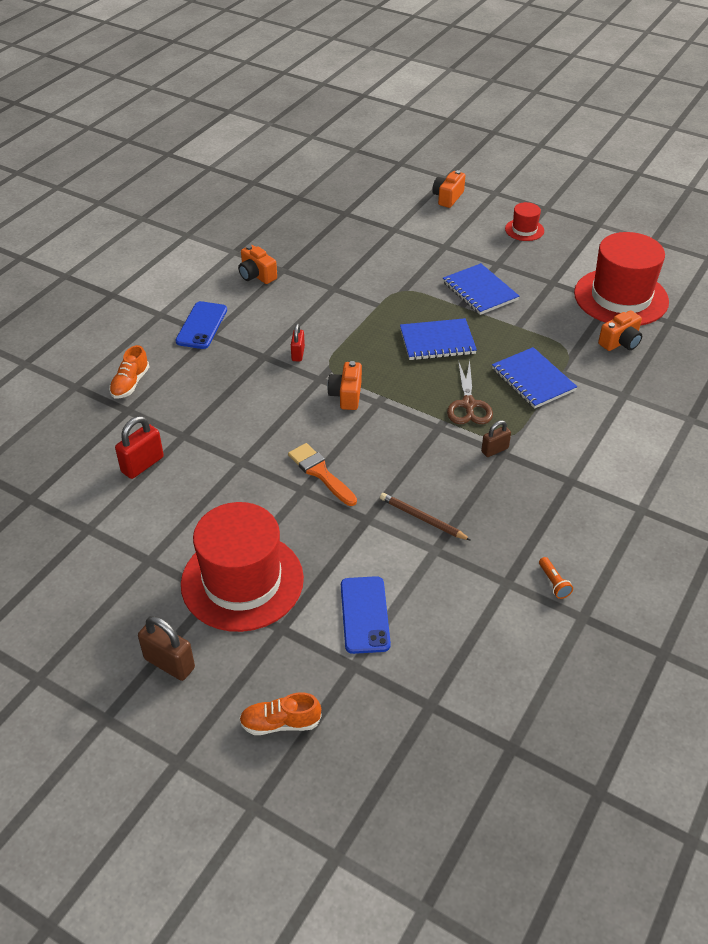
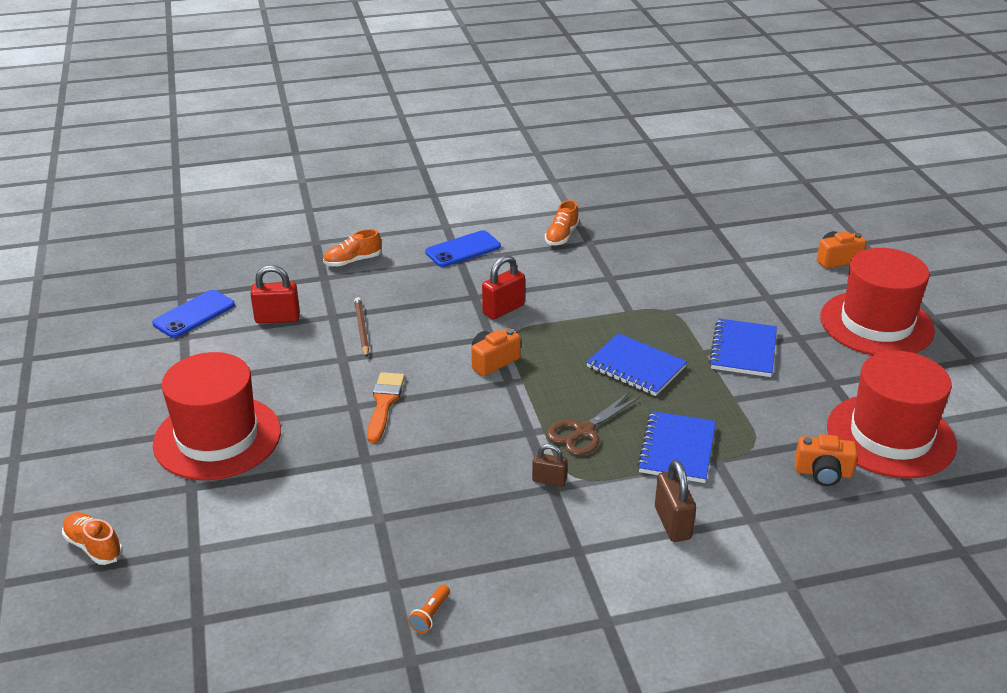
camera: 45 degrees right, 10 degrees down
brown padlock [138,616,195,681] -> brown padlock moved to [655,460,696,542]
orange camera [238,245,277,284] -> orange shoe [545,200,579,245]
red padlock [291,324,305,362] -> red padlock [482,255,525,320], size x1.57
blue phone [341,576,391,654] -> blue phone moved to [152,290,235,338]
brown pencil [380,493,471,541] -> brown pencil moved to [354,297,369,358]
red hat [505,202,544,241] -> red hat [820,248,935,355], size x2.21

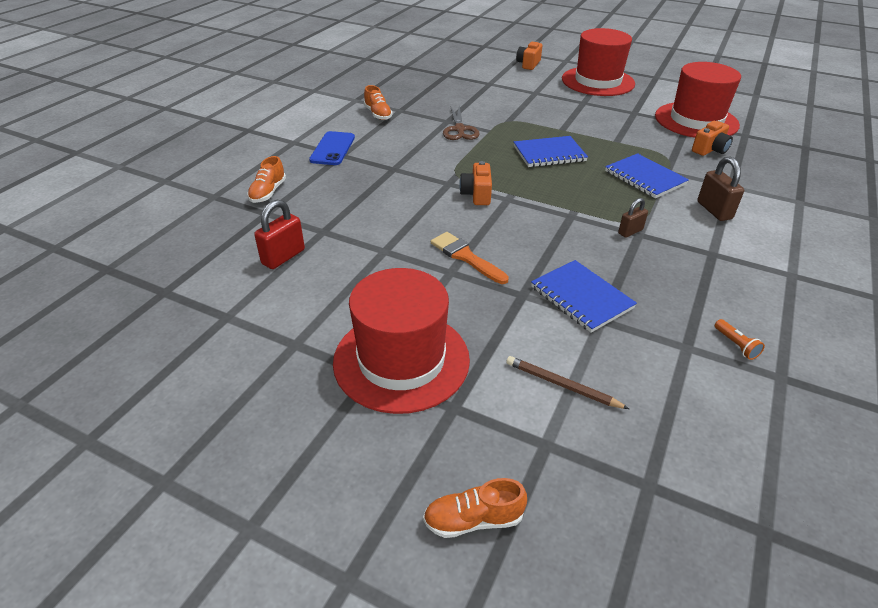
camera: 50 degrees left, 5 degrees up
blue phone [152,290,235,338] -> none
brown pencil [354,297,369,358] -> brown pencil moved to [506,356,629,409]
red padlock [482,255,525,320] -> none
brown scissors [547,392,640,455] -> brown scissors moved to [443,106,479,140]
brown padlock [655,460,696,542] -> brown padlock turned 45 degrees clockwise [697,157,744,221]
blue notebook [709,319,777,377] -> blue notebook moved to [531,260,637,333]

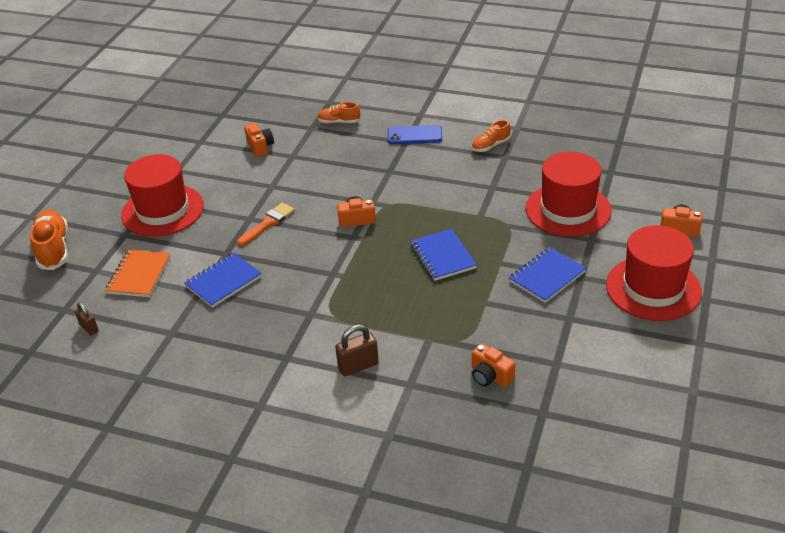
camera: 85 degrees right, 0 degrees up
red padlock [254,200,305,269] -> orange camera [244,123,274,157]
orange shoe [423,478,527,538] -> orange shoe [30,210,68,270], size x1.70
brown scissors [443,106,479,140] -> none
brown pencil [506,356,629,409] -> orange notebook [105,250,171,297]
blue notebook [605,153,689,198] -> blue notebook moved to [509,247,586,303]
brown padlock [618,198,648,238] -> brown padlock moved to [75,302,99,335]
red hat [655,62,741,138] -> red hat moved to [526,152,612,237]
orange flashlight [715,319,765,360] -> none

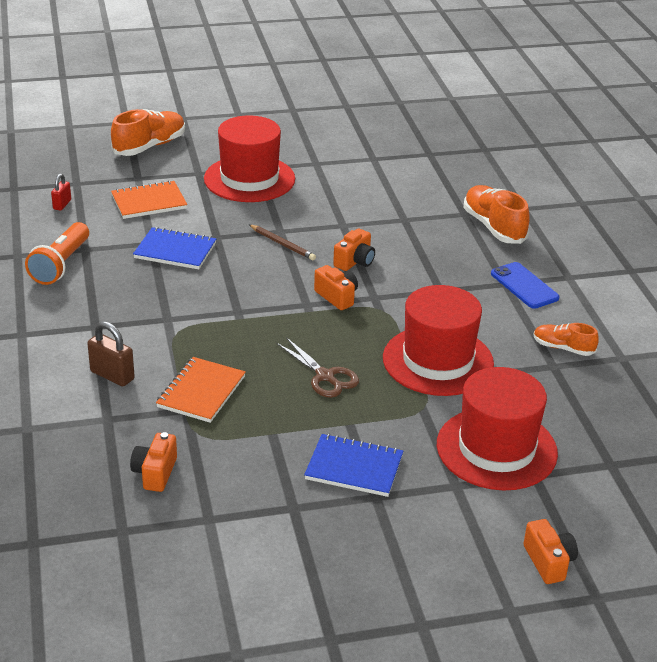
camera: 55 degrees right, 5 degrees down
brown padlock [75,302,99,335] -> red padlock [51,174,71,211]
orange brush [237,203,295,246] -> brown pencil [249,224,316,261]
orange camera [244,123,274,157] -> orange camera moved to [333,228,375,271]
orange shoe [317,102,361,124] -> orange shoe [463,185,529,244], size x1.70
blue notebook [411,229,477,281] -> brown scissors [276,337,359,398]
red hat [606,225,702,321] -> red hat moved to [383,285,494,396]
none -> orange flashlight [25,222,89,285]
none -> orange notebook [156,357,246,423]

